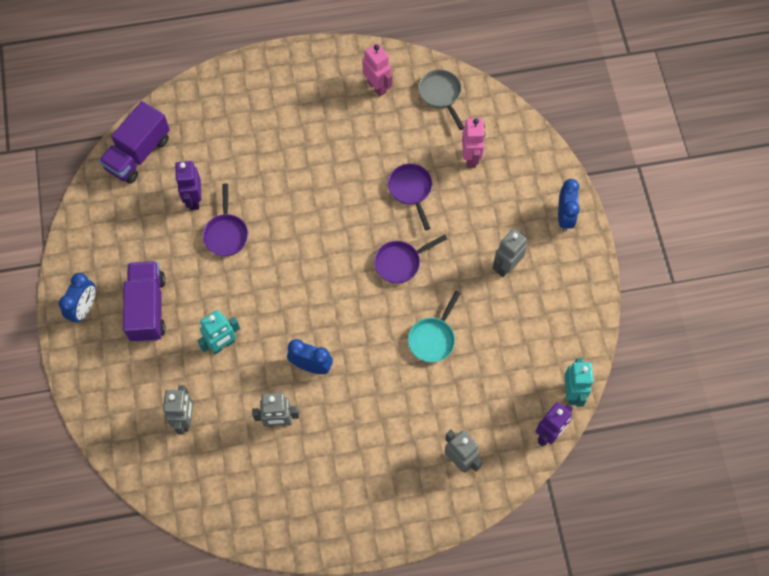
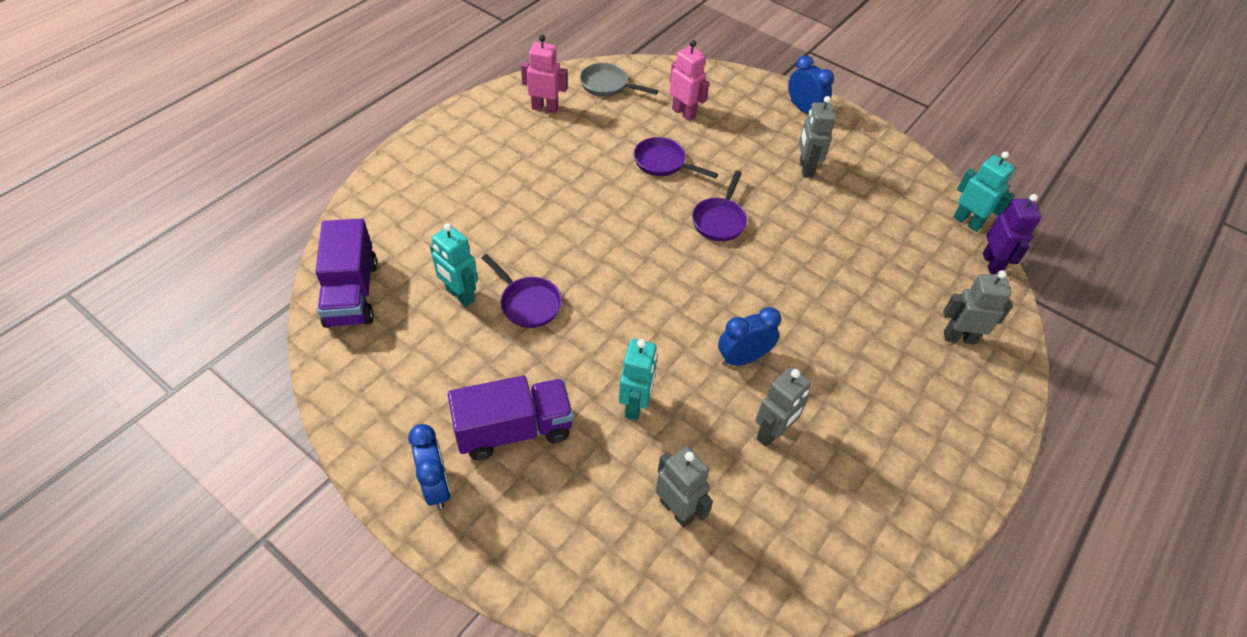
camera: 45 degrees left, 15 degrees down
purple truck [123,261,166,342] -> purple truck turned 120 degrees clockwise [448,375,573,460]
purple robot [175,161,201,210] -> turquoise robot [430,223,478,307]
turquoise pan [408,291,461,363] -> none

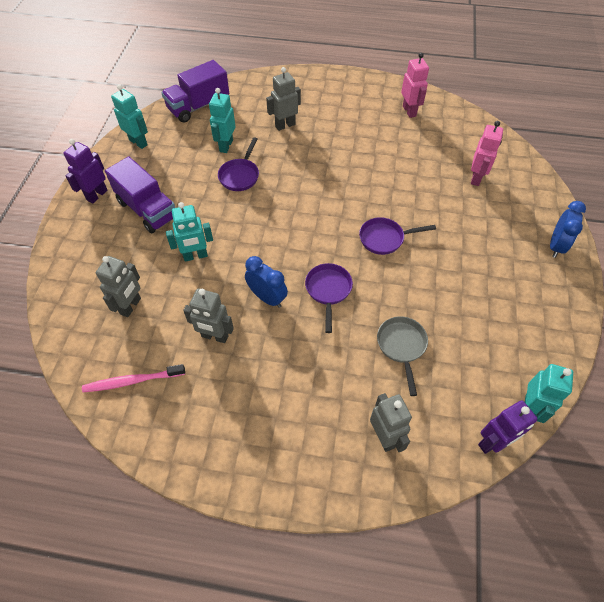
camera: 65 degrees right, 5 degrees up
blue clock [408,424,451,509] -> purple robot [63,139,108,204]
grey pan [580,63,658,97] -> grey pan moved to [377,316,428,396]
purple pan [634,137,718,179] -> purple pan moved to [305,263,353,333]
grey robot [799,96,836,177] -> grey robot moved to [266,67,301,131]
none -> pink toothbrush [82,364,185,392]
none -> turquoise robot [111,84,148,149]

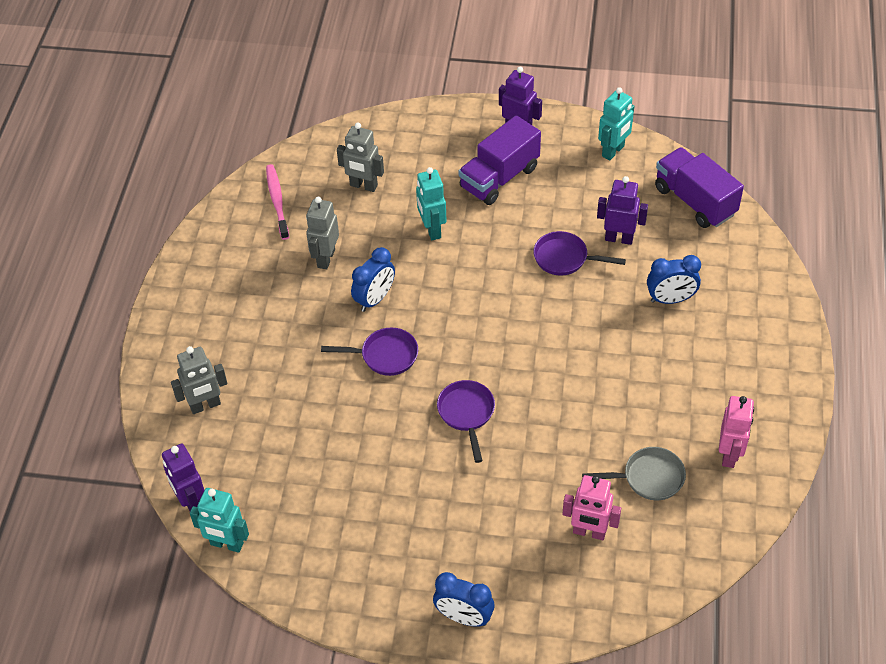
camera: 90 degrees right, 5 degrees down
turquoise robot [209,88,236,153] -> purple robot [597,176,648,245]
grey robot [266,67,301,131] -> blue clock [647,255,701,304]
grey pan [377,316,428,396] -> grey pan moved to [582,447,686,500]
pink robot [401,53,429,118] -> pink robot turned 60 degrees counterclockwise [719,396,754,468]

